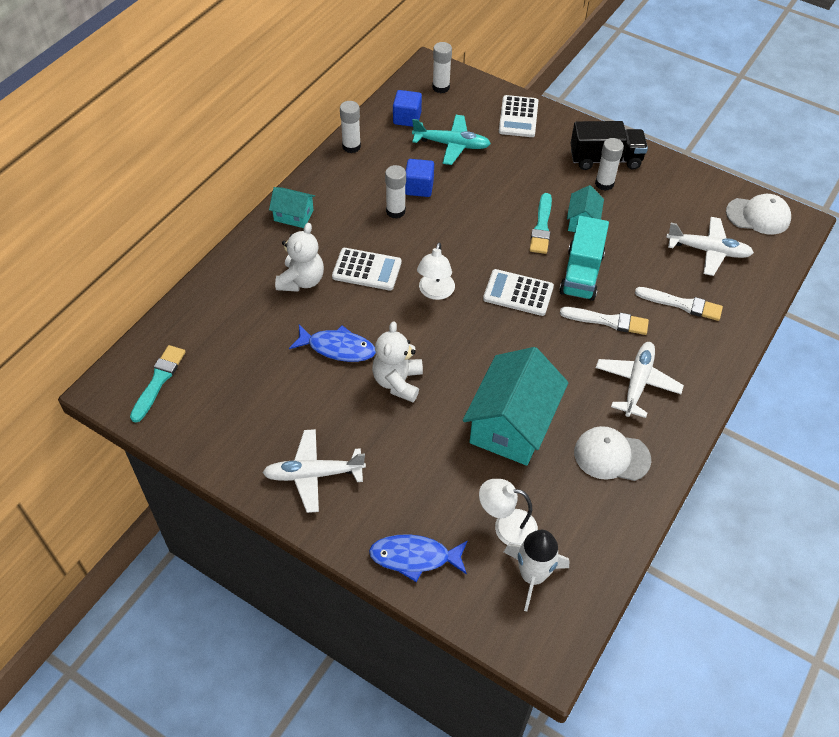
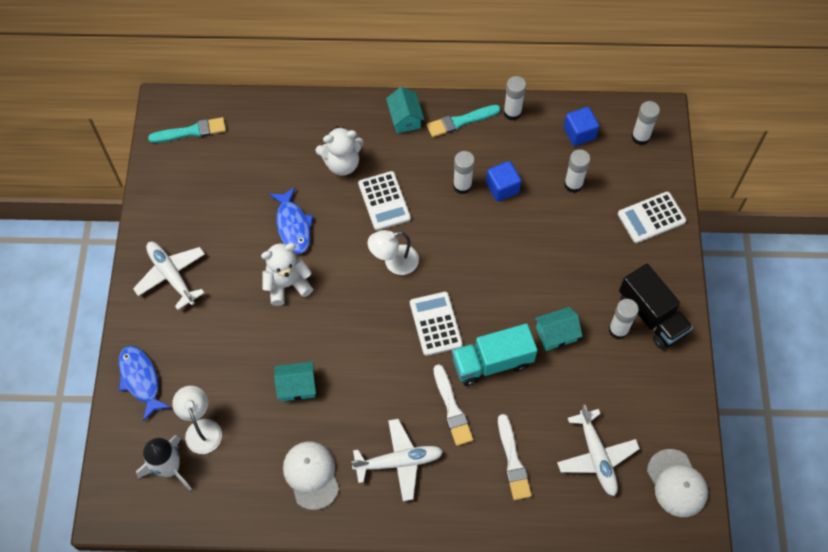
camera: 60 degrees right, 10 degrees up
turquoise plane [412,115,491,165] -> white glue stick [564,149,590,193]
turquoise house [463,347,568,466] -> turquoise house [274,362,316,401], size x0.49
turquoise brush [530,193,552,254] -> turquoise brush moved to [427,105,501,137]

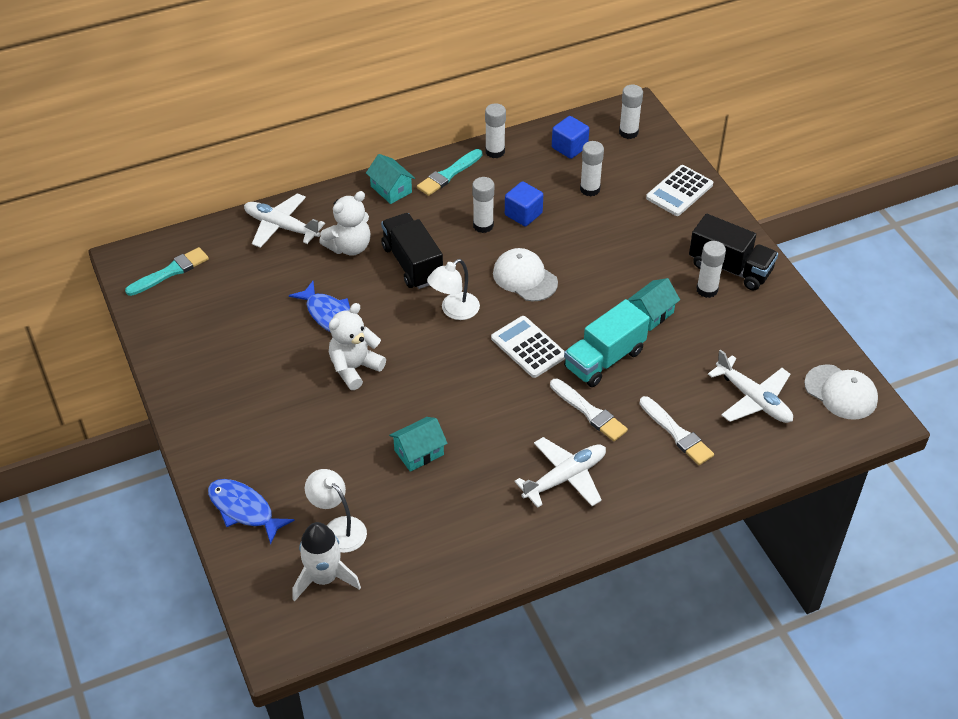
camera: 25 degrees left, 15 degrees down
white plane [133,242,205,310] -> white plane moved to [244,193,325,248]
white cap [283,441,339,510] -> white cap moved to [493,248,558,301]
white calculator [358,171,411,230] -> black truck [381,213,443,289]

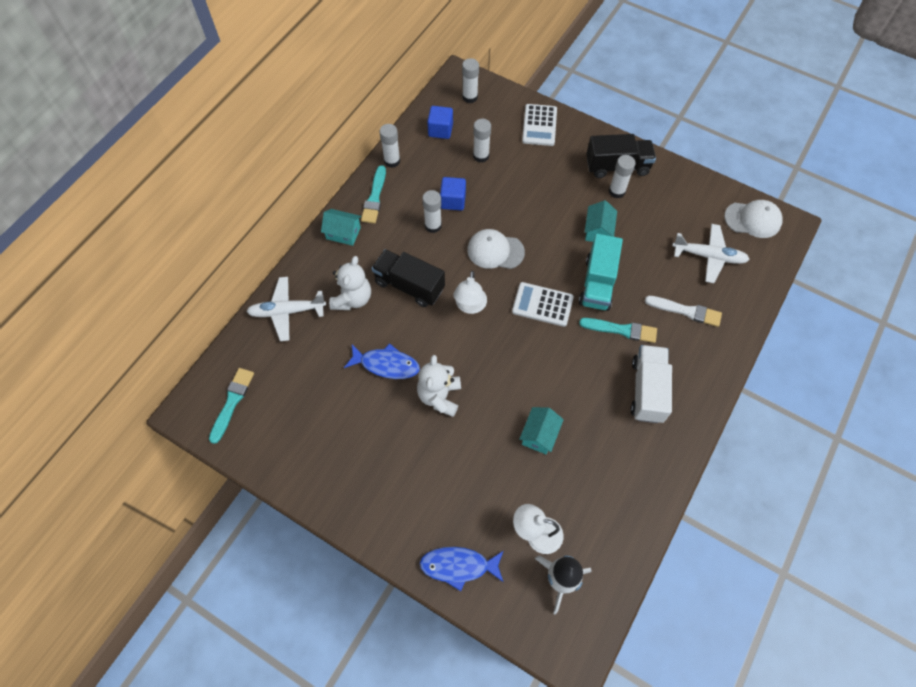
camera: 35 degrees left, 15 degrees up
white plane [515,437,606,508] -> white truck [631,345,672,423]
white brush [550,379,628,441] -> turquoise brush [579,318,657,343]

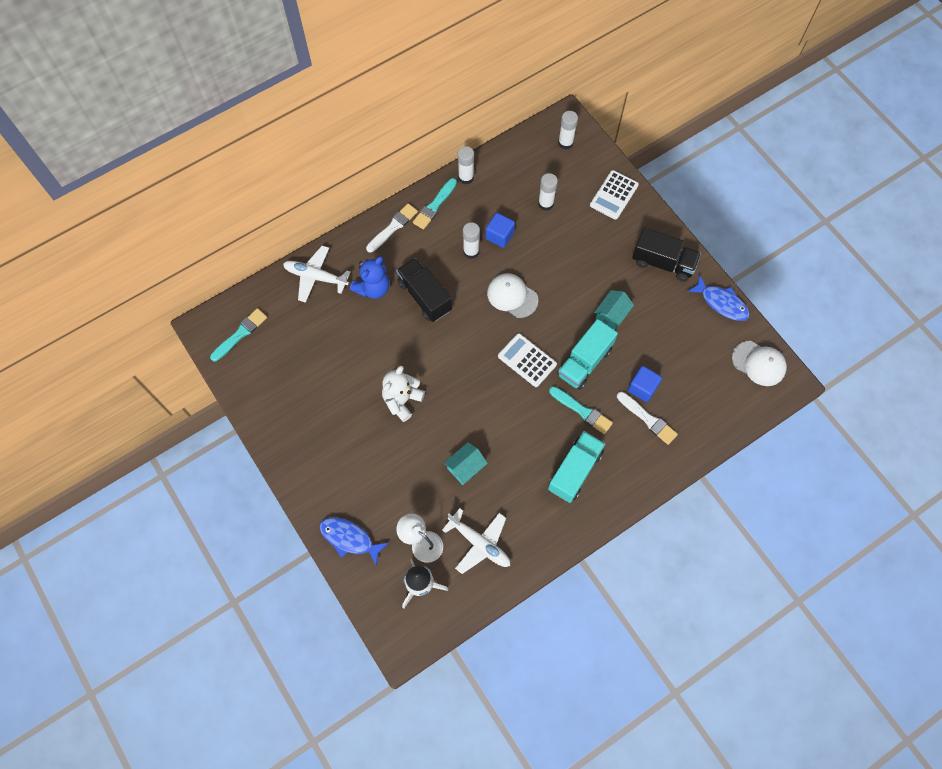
camera: 25 degrees right, 5 degrees up
turquoise house [321,209,361,246] -> white brush [366,203,418,253]
white teddy bear [329,256,371,310] -> blue teddy bear [350,256,390,299]
blue fish [344,343,420,379] -> blue fish moved to [687,275,750,321]
blue cube [427,106,453,139] -> blue cube moved to [628,366,662,402]
white lamp [453,271,487,314] -> none
white glue stick [609,155,635,198] -> none
white truck [631,345,672,423] -> turquoise truck [548,431,605,503]
white plane [672,224,750,283] -> white plane moved to [442,508,510,574]

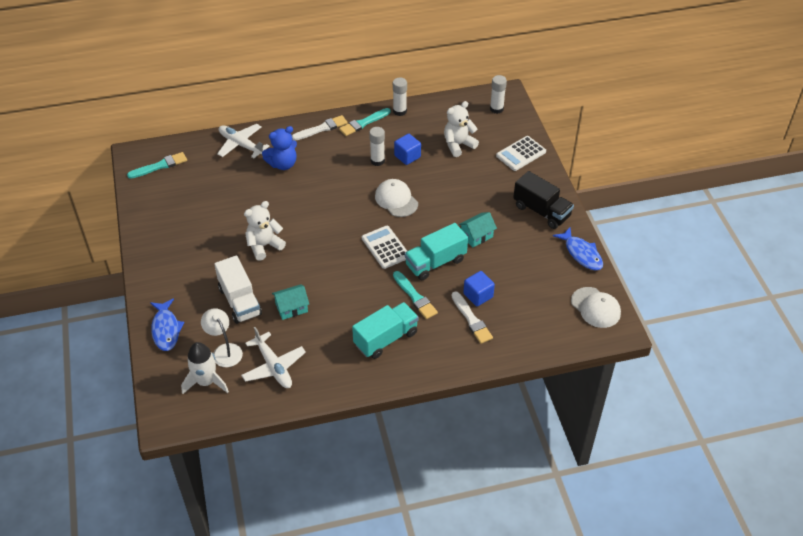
camera: 20 degrees right, 20 degrees down
blue fish [320,517,389,566] -> blue fish turned 150 degrees counterclockwise [150,298,185,351]
black truck [396,258,452,322] -> none
white glue stick [538,173,558,211] -> white teddy bear [444,101,479,157]
none -> white truck [214,256,262,324]

